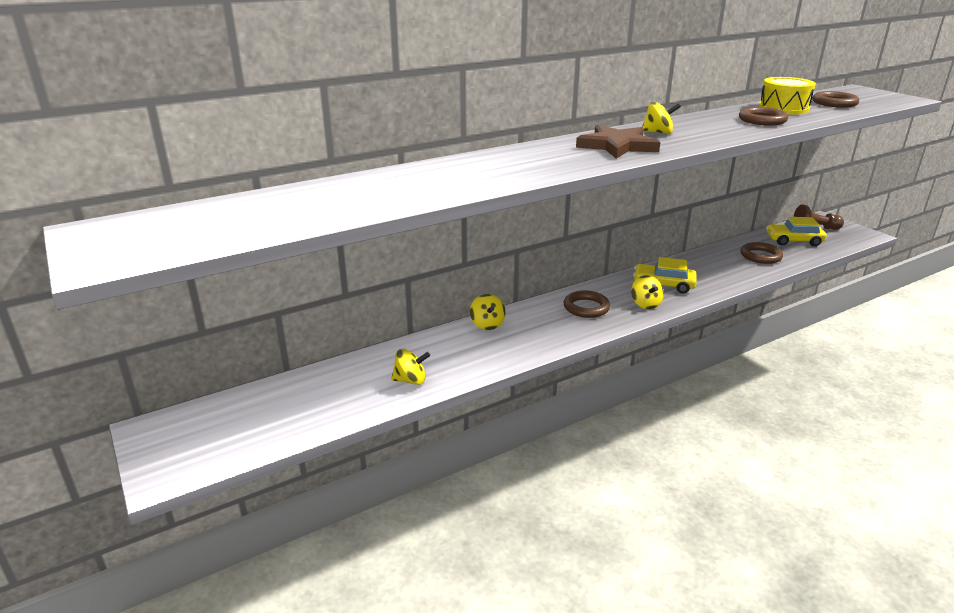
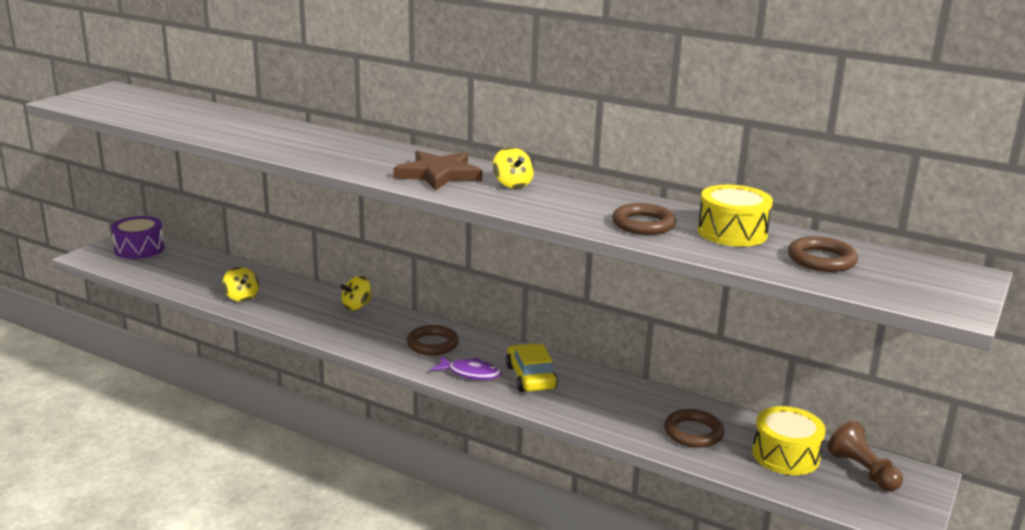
camera: 60 degrees right, 5 degrees down
yellow spinning top [631,275,664,309] -> purple fish [431,356,501,380]
yellow car [766,217,827,246] -> yellow drum [752,406,826,475]
none -> purple drum [111,216,164,259]

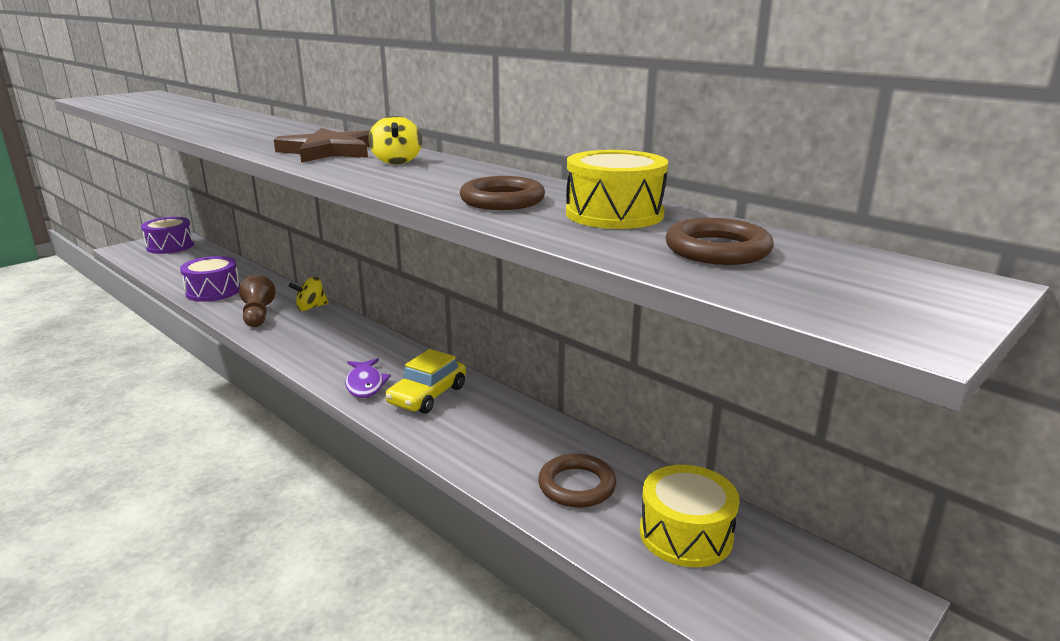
camera: 15 degrees right, 0 degrees up
yellow spinning top [222,267,259,302] -> purple drum [180,256,240,302]
brown ring [407,325,459,355] -> none
purple fish [431,356,501,380] -> purple fish turned 45 degrees clockwise [345,358,391,398]
yellow car [506,343,558,392] -> yellow car turned 150 degrees counterclockwise [385,349,466,414]
brown pawn [828,421,903,491] -> brown pawn moved to [239,275,275,327]

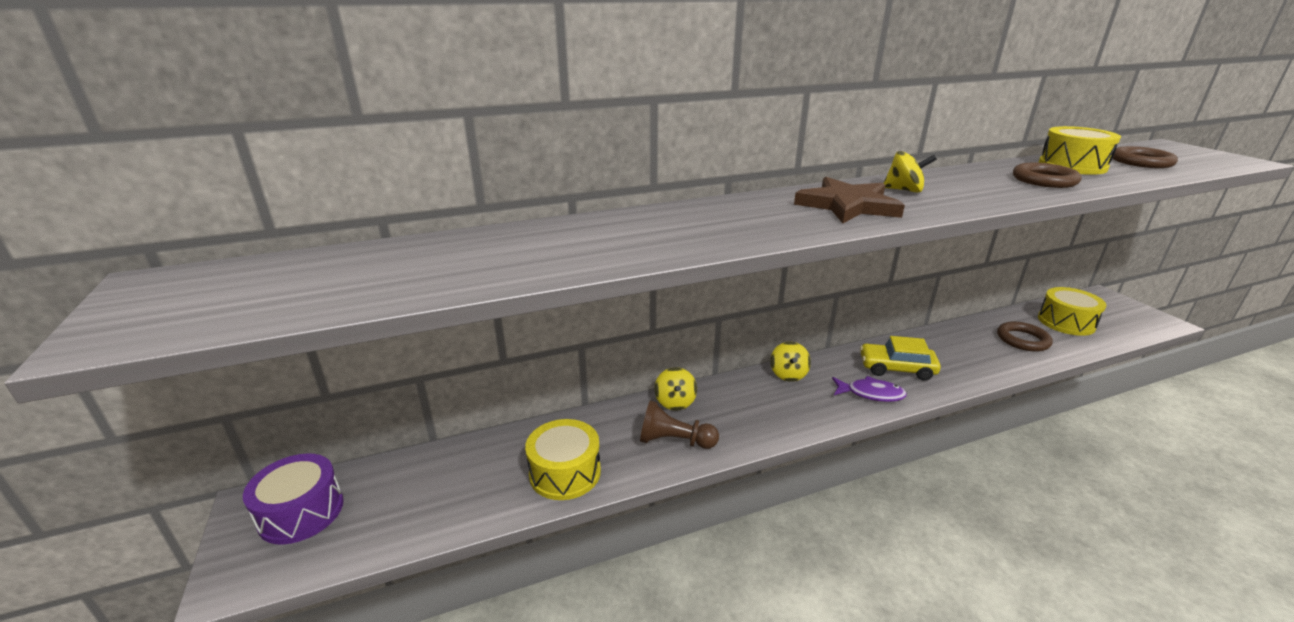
camera: 65 degrees left, 5 degrees up
purple drum [180,256,240,302] -> yellow drum [525,419,601,500]
yellow car [385,349,466,414] -> yellow car turned 135 degrees clockwise [860,336,941,381]
none -> yellow spinning top [770,342,811,382]

